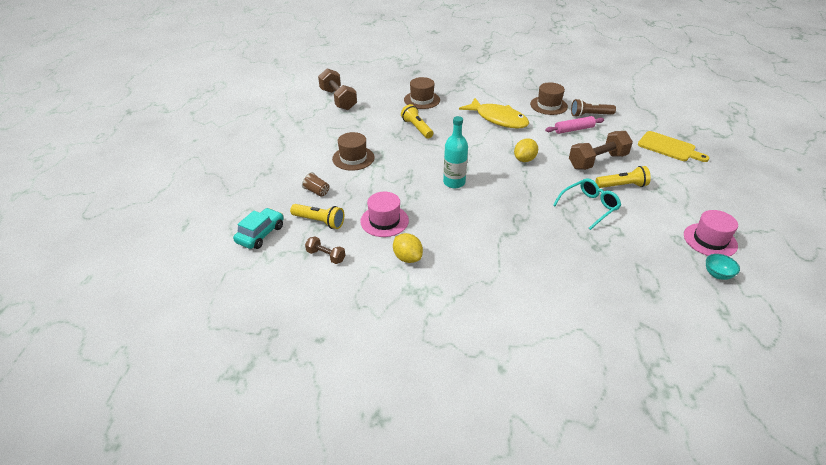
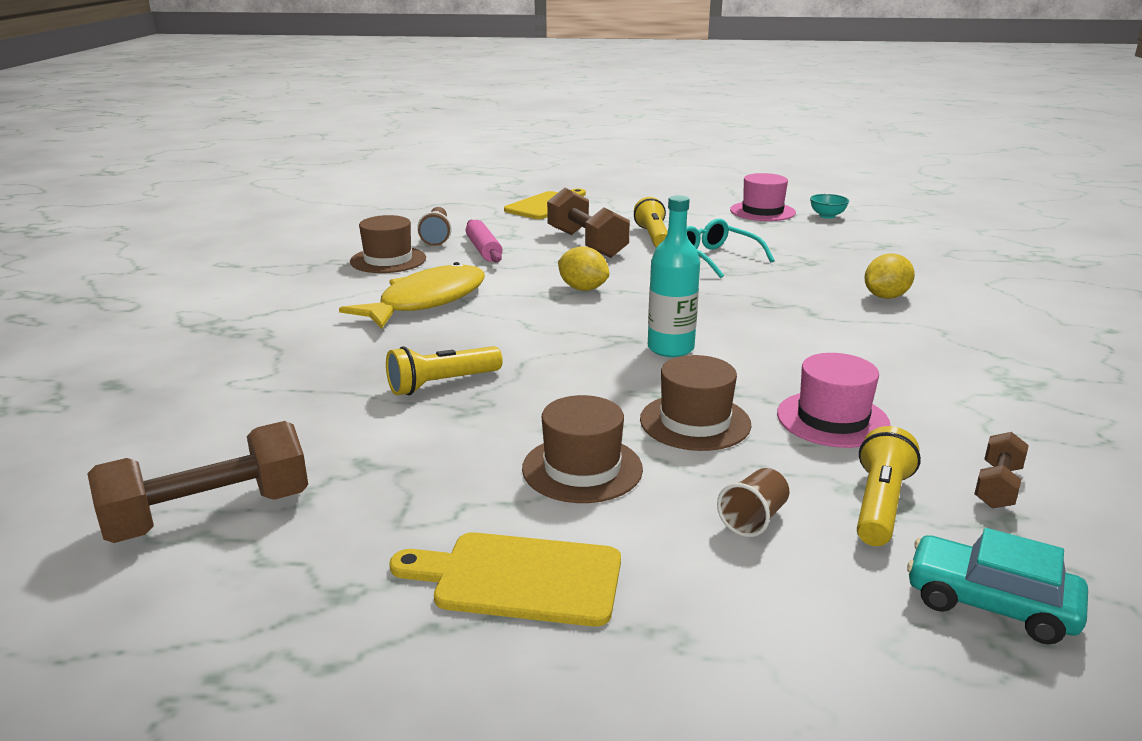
camera: 90 degrees left, 15 degrees down
yellow lemon [393,233,423,263] -> yellow lemon moved to [864,253,915,299]
brown hat [404,77,440,109] -> brown hat moved to [640,355,751,451]
none -> yellow cutting board [389,532,621,627]

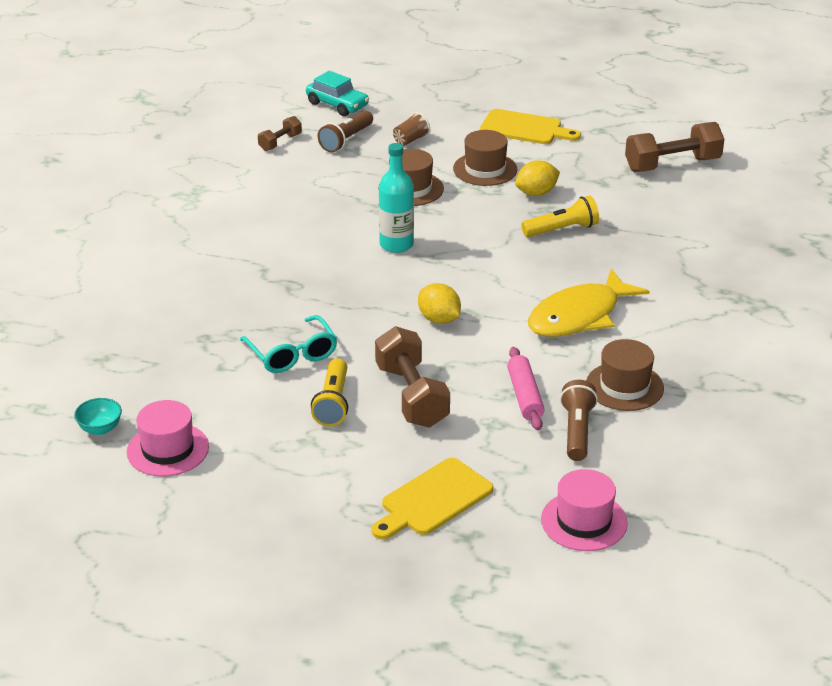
camera: 170 degrees left, 10 degrees up
pink hat [777,353,891,448] -> pink hat moved to [541,469,628,551]
yellow flashlight [857,426,921,546] -> brown flashlight [318,111,373,152]
yellow lemon [864,253,915,299] -> yellow lemon moved to [515,160,560,196]

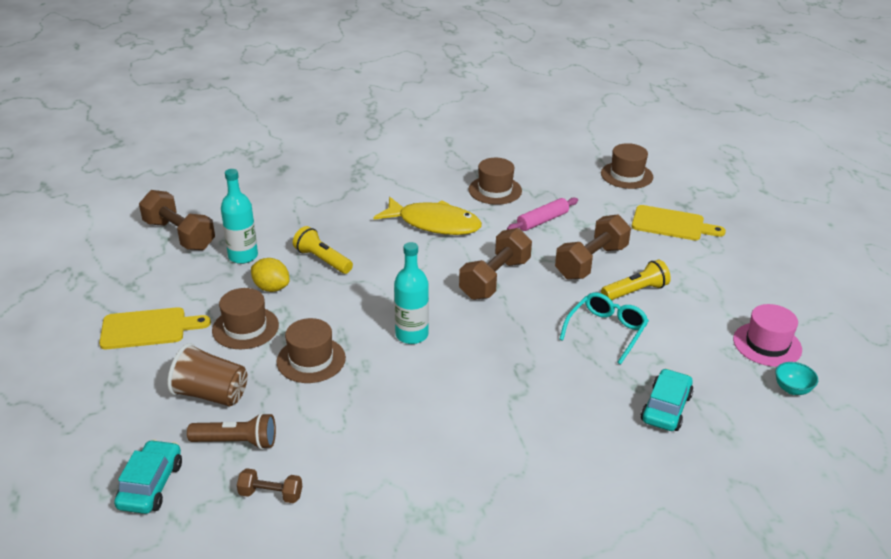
camera: 120 degrees left, 0 degrees up
brown cup [393,112,430,146] -> brown cup [167,343,248,406], size x1.77
yellow lemon [418,283,461,324] -> brown dumbbell [459,228,532,300]
yellow cutting board [480,109,581,144] -> yellow cutting board turned 90 degrees clockwise [99,307,211,349]
pink hat [541,469,628,551] -> brown hat [601,143,653,189]
brown flashlight [560,380,598,461] -> none
none -> turquoise bottle [221,169,258,264]
none -> turquoise car [641,368,694,431]

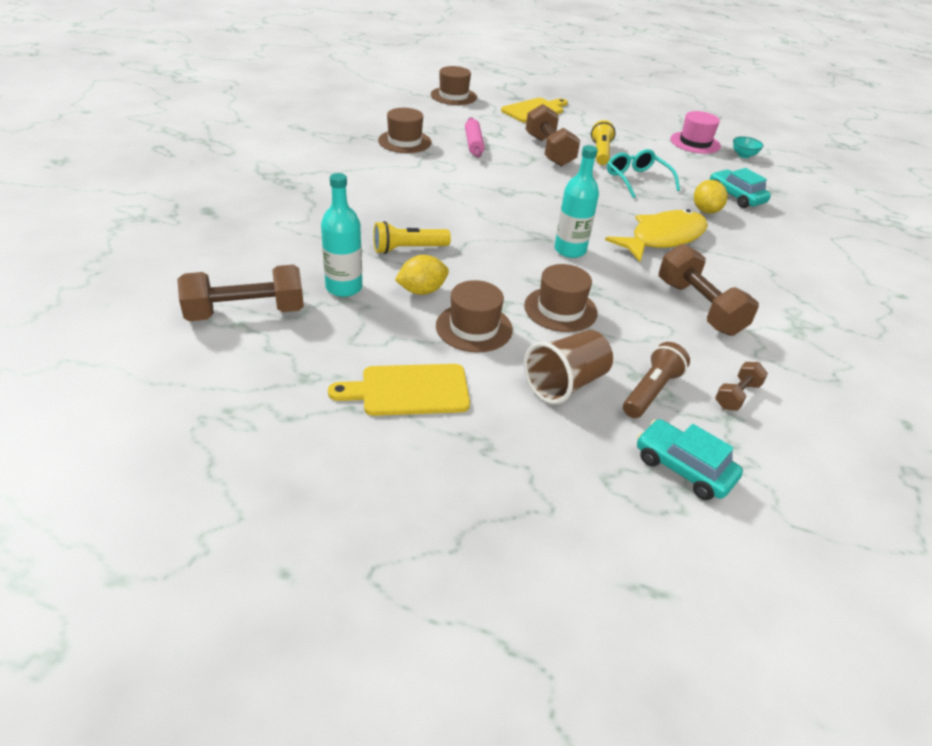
camera: 60 degrees left, 5 degrees up
yellow cutting board [99,307,211,349] -> yellow cutting board turned 120 degrees counterclockwise [328,364,470,416]
yellow fish [373,197,482,235] -> yellow fish moved to [605,209,708,262]
brown dumbbell [459,228,532,300] -> brown dumbbell moved to [659,244,759,336]
none -> yellow lemon [694,180,727,214]

